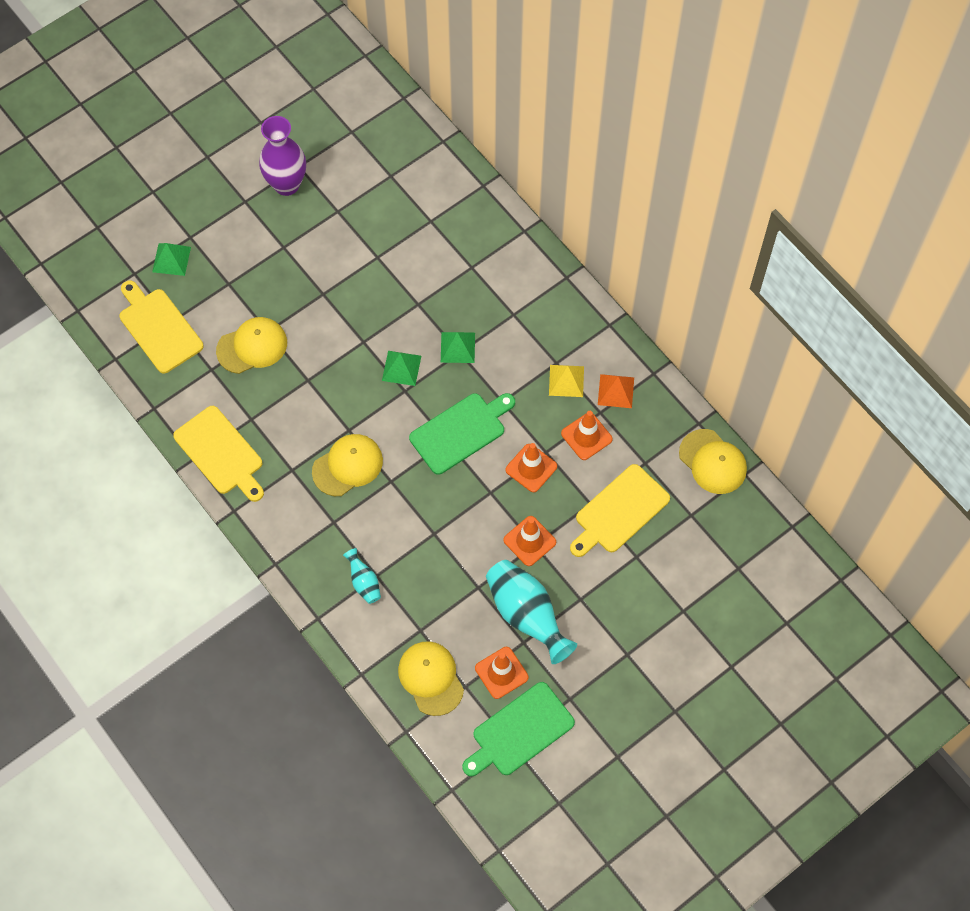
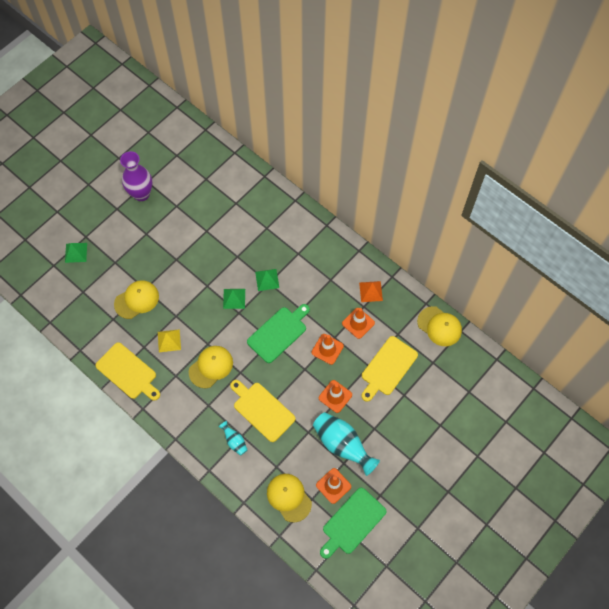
camera: 10 degrees left, 0 degrees up
yellow cutting board [119,280,204,373] -> yellow cutting board moved to [230,380,295,442]
yellow pyramid [549,365,584,397] -> yellow pyramid moved to [158,329,181,352]

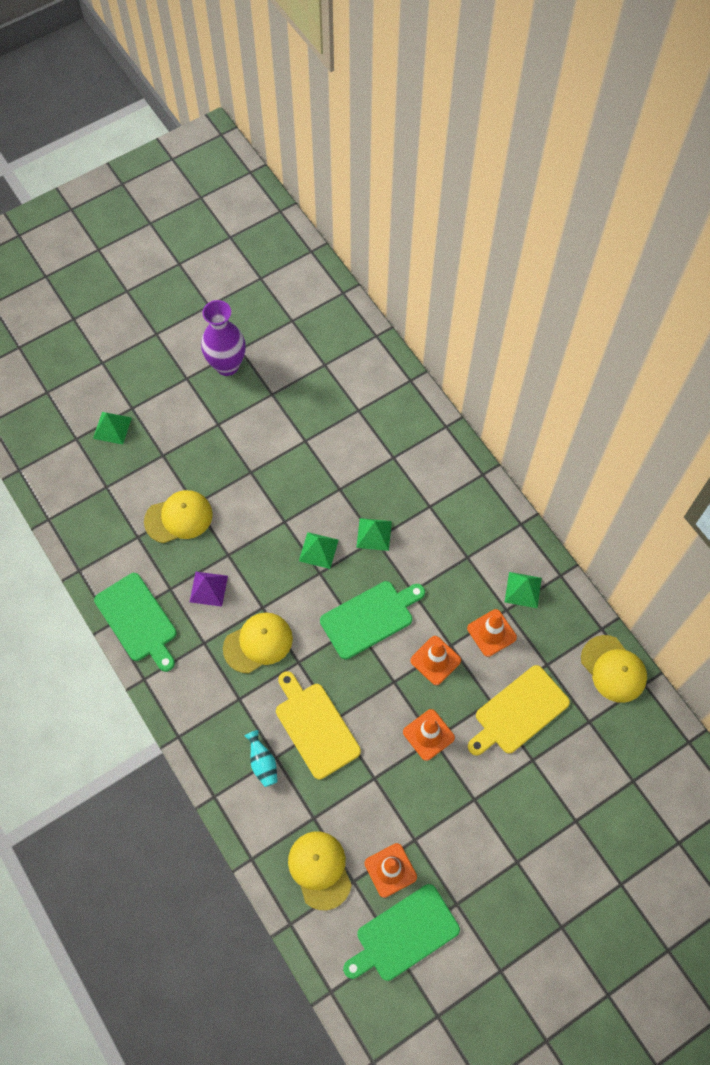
camera: 15 degrees right, 0 degrees up
yellow cutting board [95,342,160,401] -> green cutting board [94,573,177,672]
yellow pyramid [158,329,181,352] -> purple pyramid [190,572,228,607]
turquoise vase [313,412,380,476] -> none
orange pyramid [359,281,383,302] -> green pyramid [505,572,542,608]

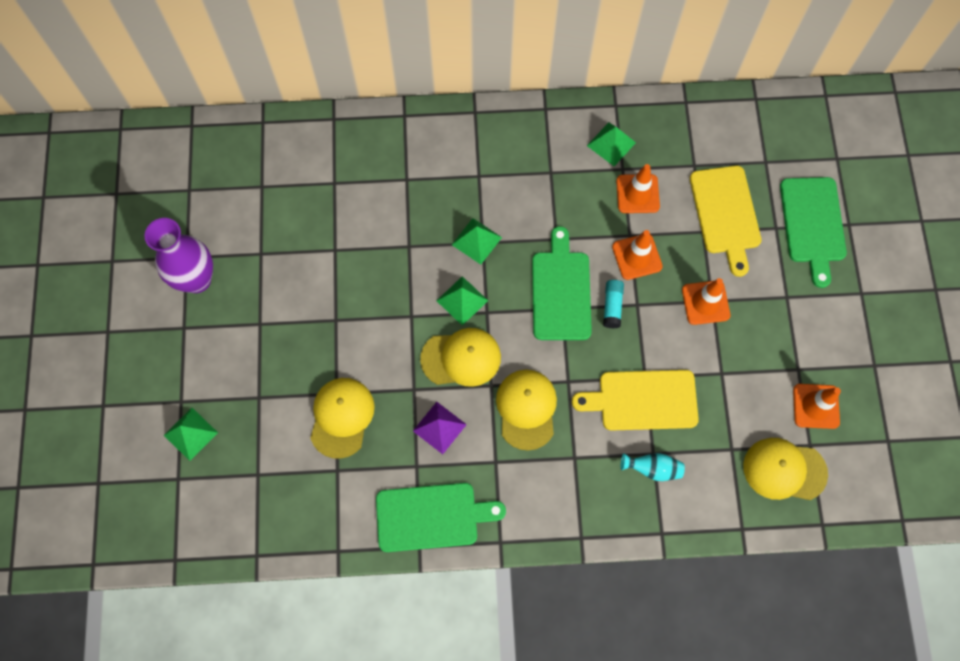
camera: 60 degrees left, 5 degrees up
green cutting board [343,884,460,981] -> green cutting board moved to [780,177,847,288]
yellow cap [581,635,647,703] -> yellow cap moved to [420,328,501,387]
none -> turquoise glue stick [603,280,624,328]

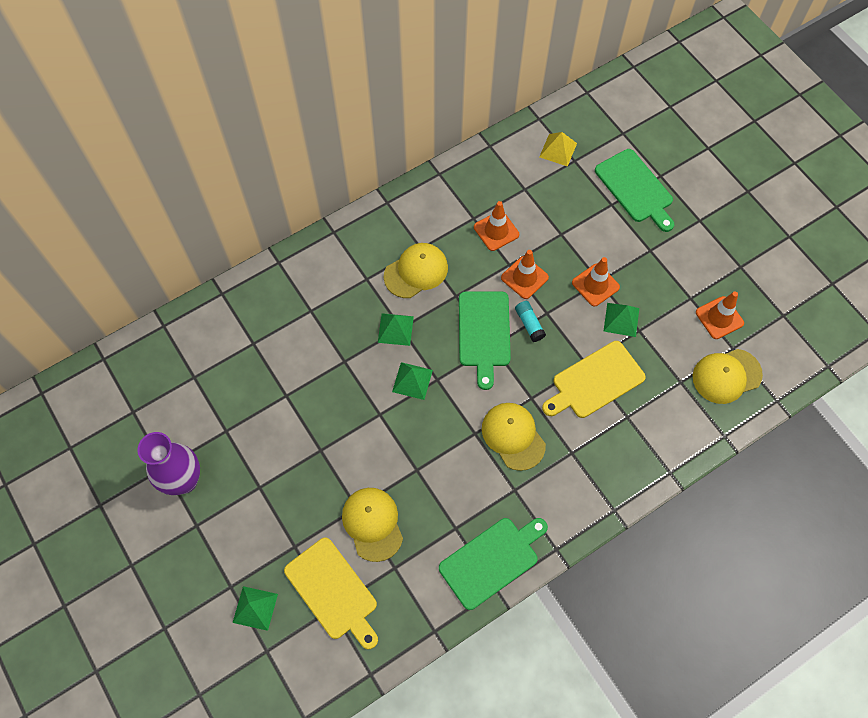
camera: 30 degrees left, 5 degrees down
purple pyramid [413,402,467,454] -> none
yellow cap [420,328,501,387] -> yellow cap moved to [384,243,448,298]
green cutting board [532,226,592,340] -> green cutting board turned 150 degrees counterclockwise [459,291,511,390]
green pyramid [587,122,636,166] -> green pyramid moved to [604,303,639,337]
turquoise vase [621,453,685,481] -> none
yellow cutting board [690,166,761,277] -> yellow cutting board moved to [284,538,378,649]
none -> yellow pyramid [539,132,577,167]

